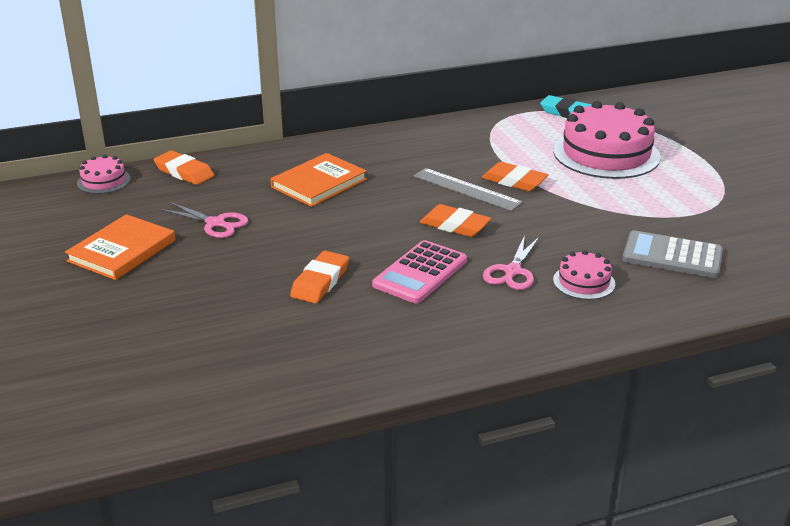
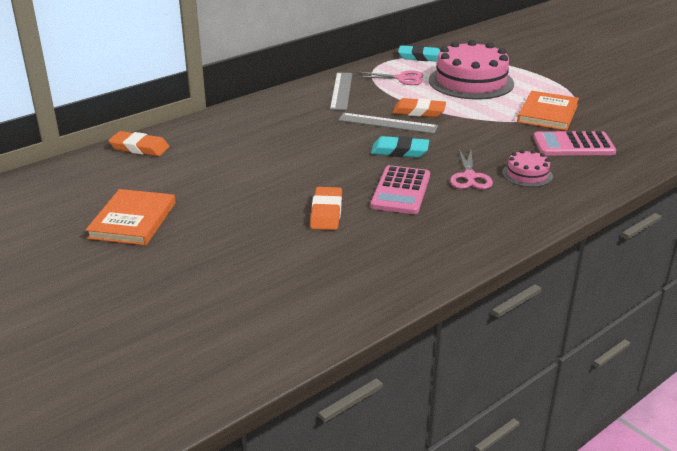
camera: 20 degrees left, 0 degrees up
pink cake [77,155,131,194] -> none
pink scissors [160,202,248,238] -> pink scissors moved to [355,70,423,85]
orange book [270,153,367,207] -> orange book moved to [517,91,579,131]
orange eraser [420,204,491,237] -> turquoise eraser [371,136,429,158]
grey calculator [622,231,723,278] -> pink calculator [534,131,616,155]
none -> grey ruler [330,73,352,110]

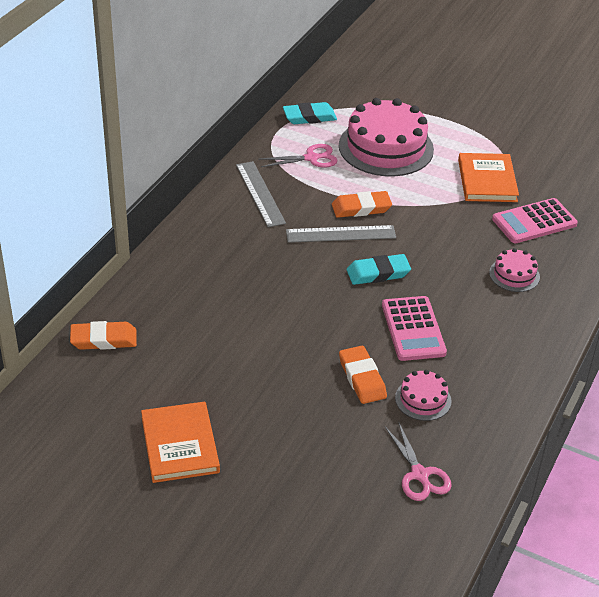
camera: 25 degrees left, 10 degrees up
pink scissors [450,150,493,189] -> pink scissors moved to [385,421,452,501]
none -> pink cake [395,370,451,421]

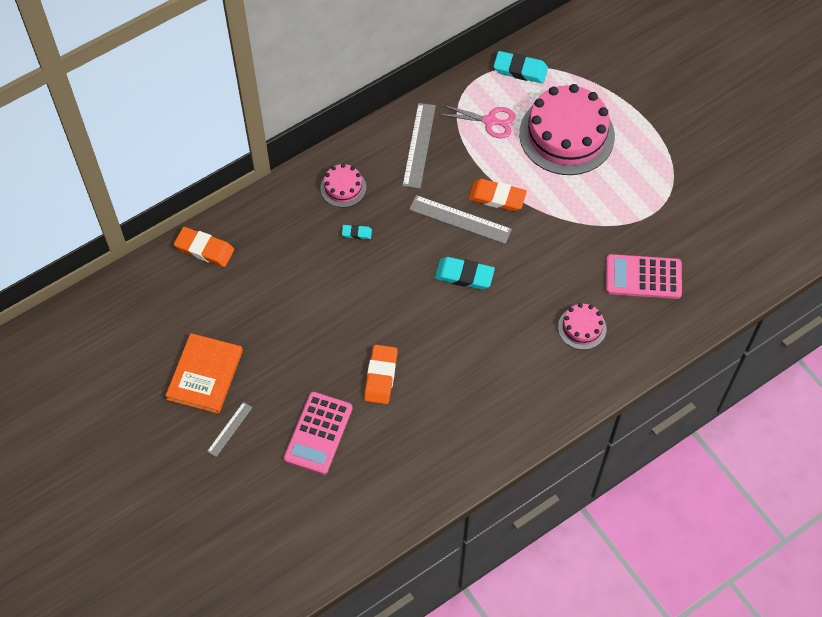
camera: 30 degrees right, 20 degrees up
pink calculator [382,296,447,361] -> pink calculator moved to [284,392,353,475]
pink scissors [385,421,452,501] -> none
pink cake [395,370,451,421] -> pink cake moved to [320,164,366,207]
orange book [458,153,519,202] -> none
none -> grey ruler [207,402,253,457]
none -> turquoise eraser [342,225,372,239]

